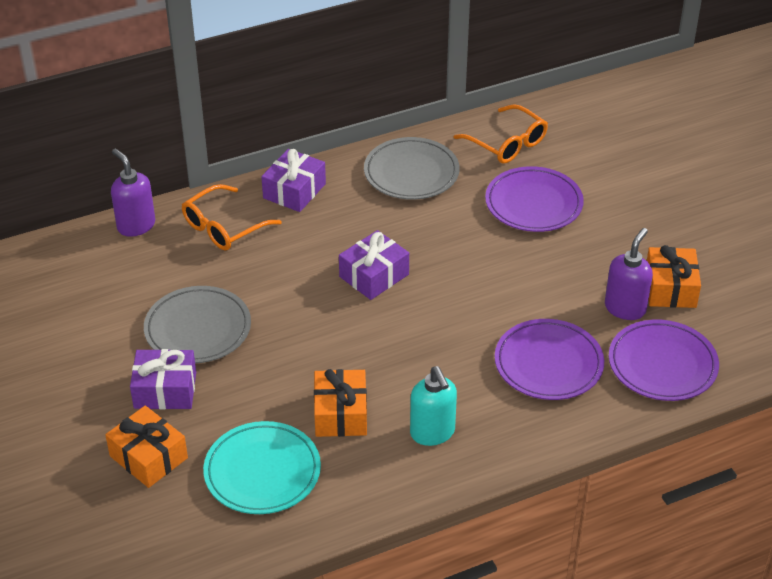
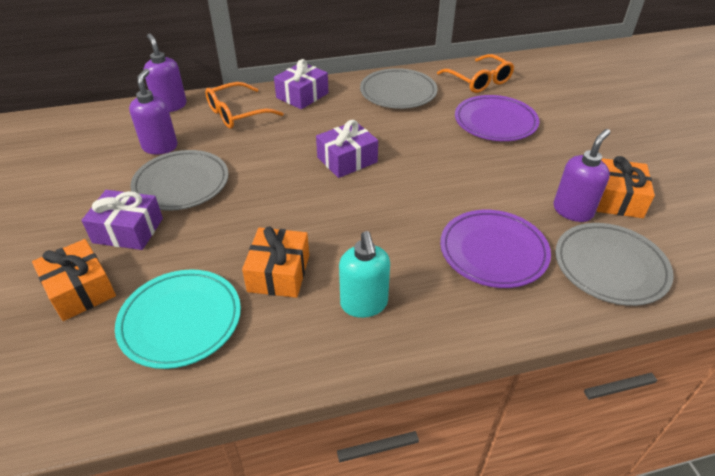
camera: 10 degrees right, 0 degrees up
purple plate [609,320,719,401] -> grey plate [555,223,674,306]
none -> purple soap dispenser [129,69,177,154]

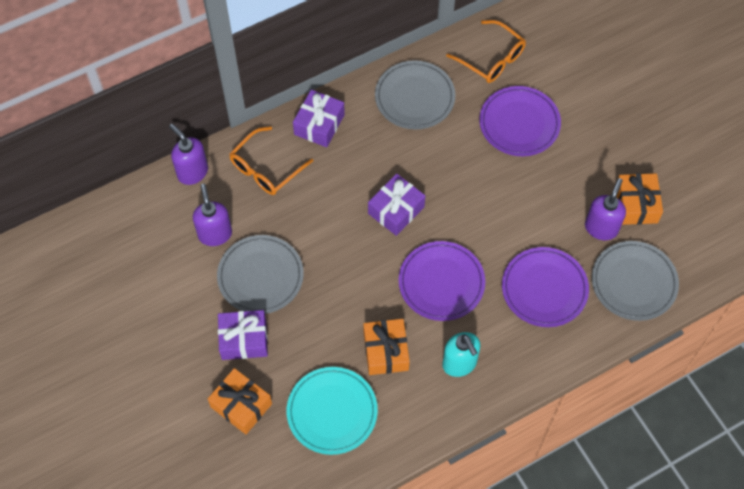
camera: 15 degrees left, 20 degrees up
none -> purple plate [399,241,485,321]

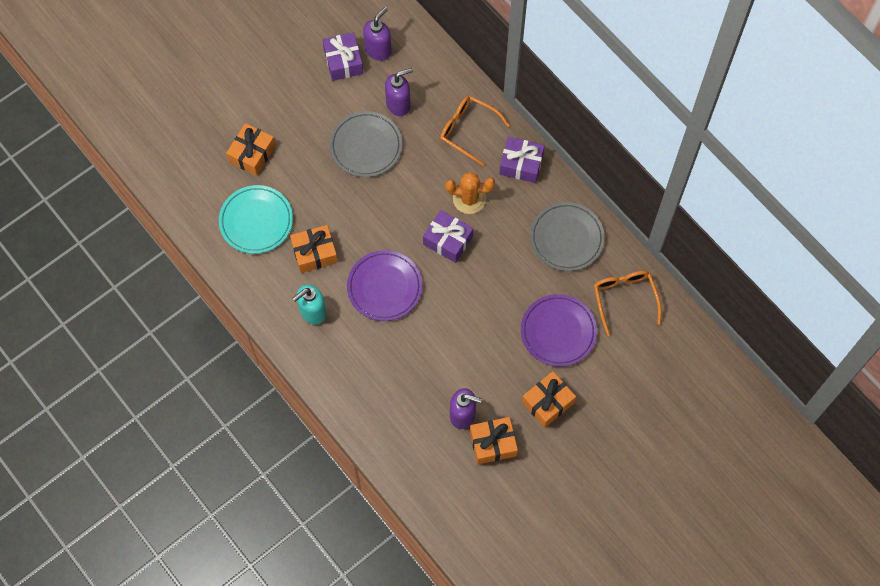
camera: 80 degrees right, 5 degrees up
purple soap dispenser [169,124,208,185] -> purple soap dispenser moved to [363,7,392,61]
purple gift [218,310,268,360] -> purple gift moved to [323,32,363,81]
orange glasses [446,20,526,83] -> orange glasses turned 135 degrees clockwise [594,271,661,336]
purple plate [502,247,589,327] -> none
grey plate [592,241,679,321] -> none
none -> orange cactus [445,172,495,214]
none -> orange gift [522,371,576,428]

